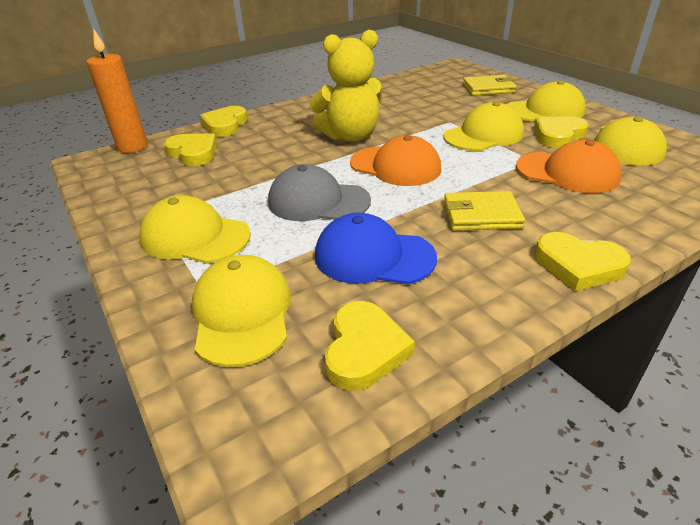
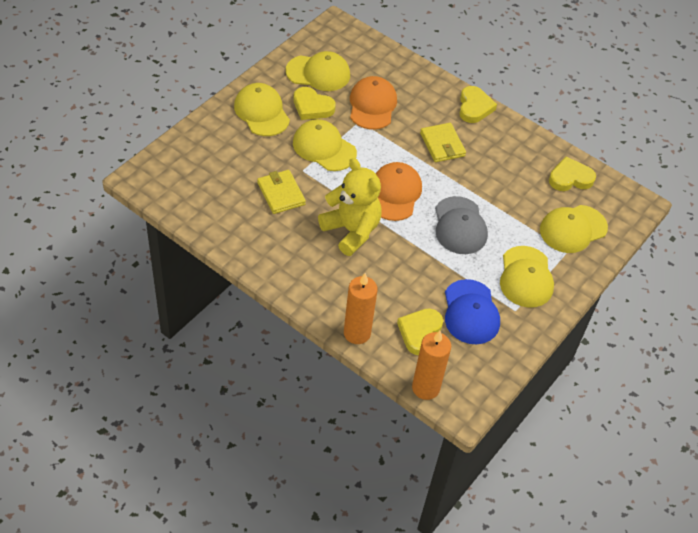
camera: 115 degrees left, 15 degrees up
yellow heart [200,106,248,137] -> orange candle [344,273,378,344]
blue cap [315,213,437,285] -> blue cap moved to [445,279,500,344]
yellow wallet [463,75,517,96] -> yellow wallet moved to [257,170,306,214]

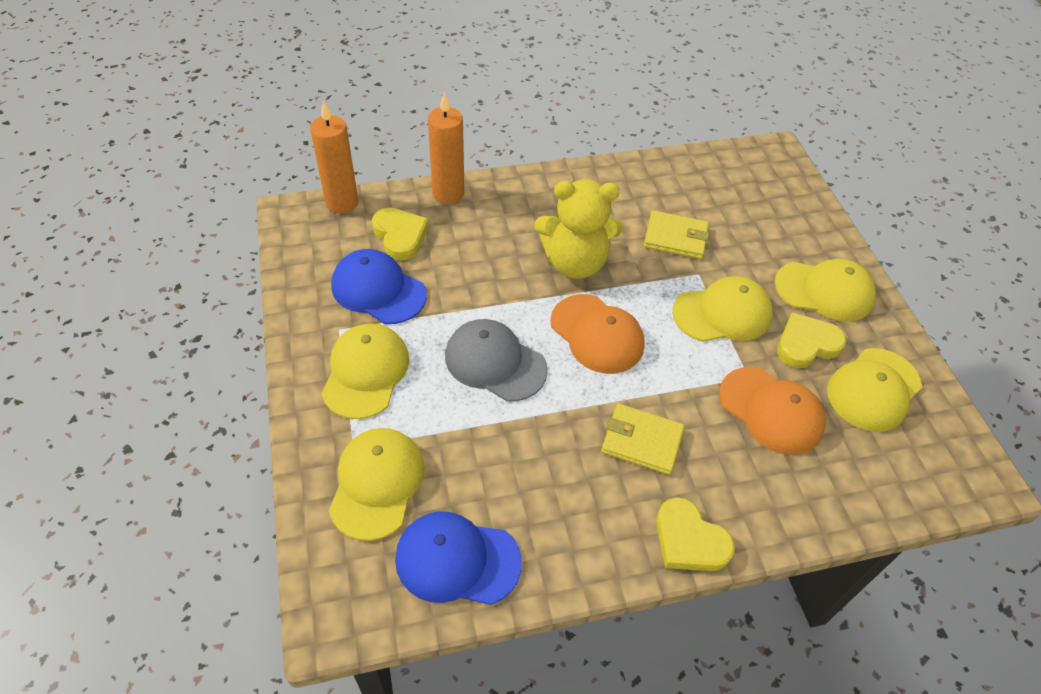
camera: 130 degrees right, 0 degrees up
yellow cap [500,246,554,308] -> yellow cap turned 60 degrees clockwise [321,324,410,419]
yellow heart [549,156,596,191] -> blue cap [395,511,522,605]

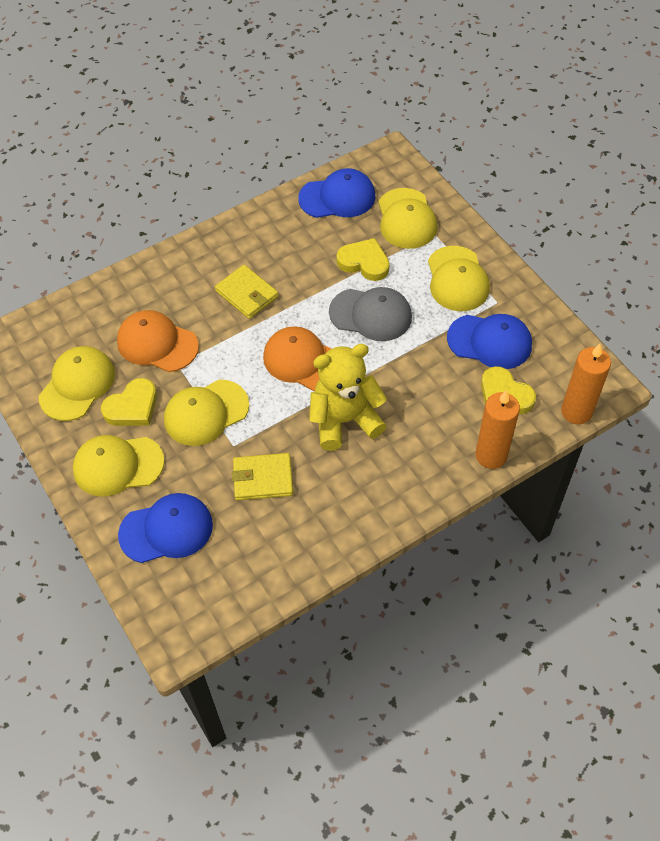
camera: 165 degrees right, 5 degrees up
yellow wallet [601,404,685,475] -> yellow wallet turned 45 degrees clockwise [215,265,278,319]
yellow heart [656,497,735,571] -> yellow heart moved to [337,238,390,281]
none -> blue cap [118,493,213,563]

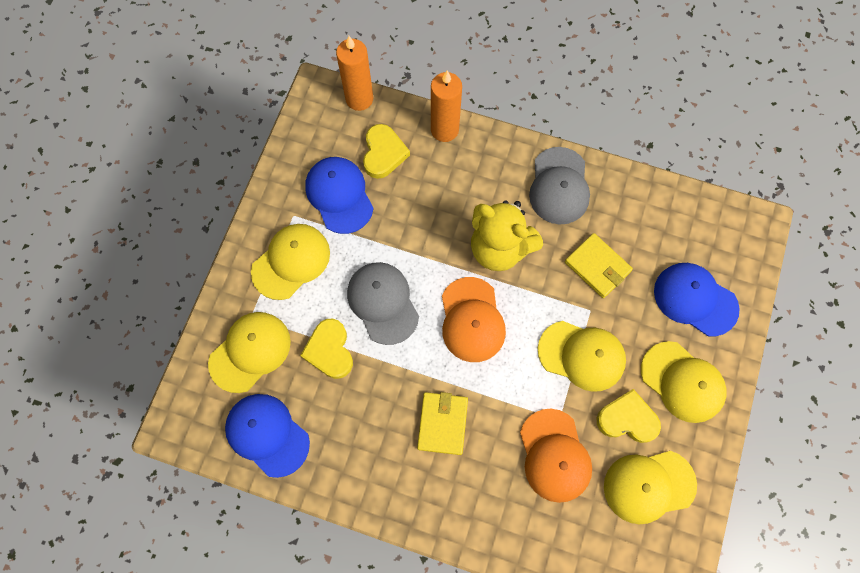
camera: 130 degrees left, 15 degrees up
none -> grey cap [529,147,590,225]

